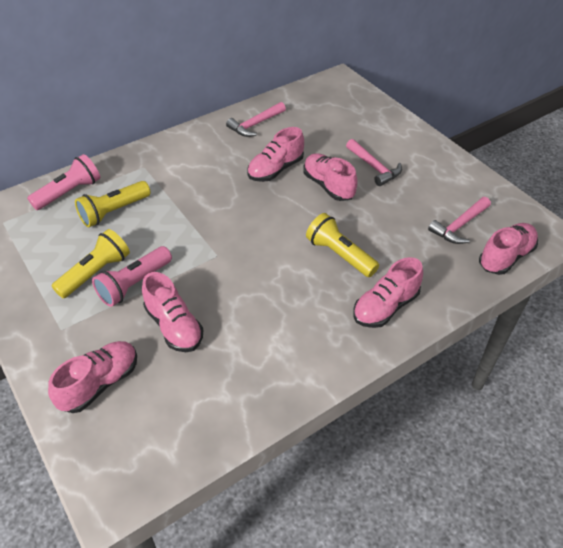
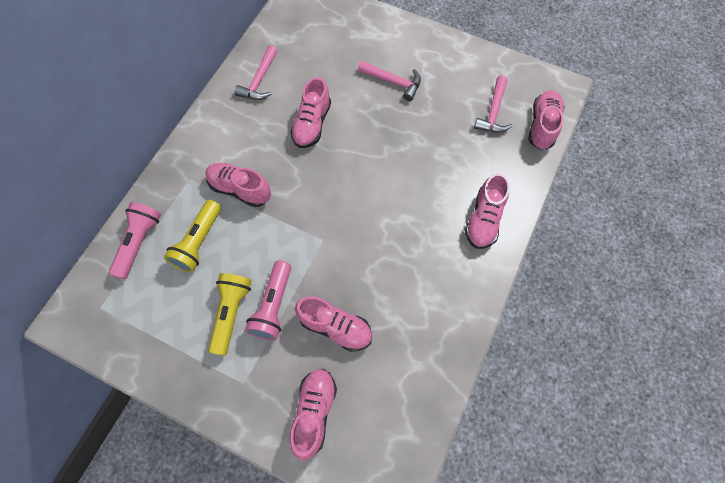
camera: 30 degrees left, 20 degrees up
pink shoe [304,153,358,201] -> pink shoe moved to [205,163,271,207]
yellow flashlight [306,213,379,277] -> none

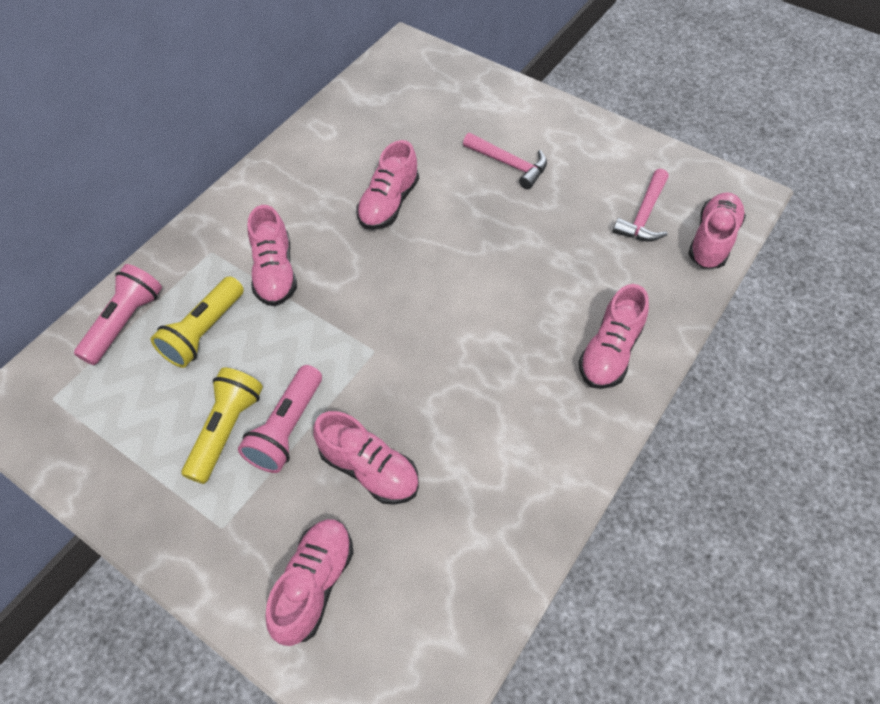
camera: 10 degrees right, 10 degrees down
pink shoe [205,163,271,207] -> pink shoe turned 135 degrees counterclockwise [248,205,297,306]
pink hammer [234,45,278,100] -> none

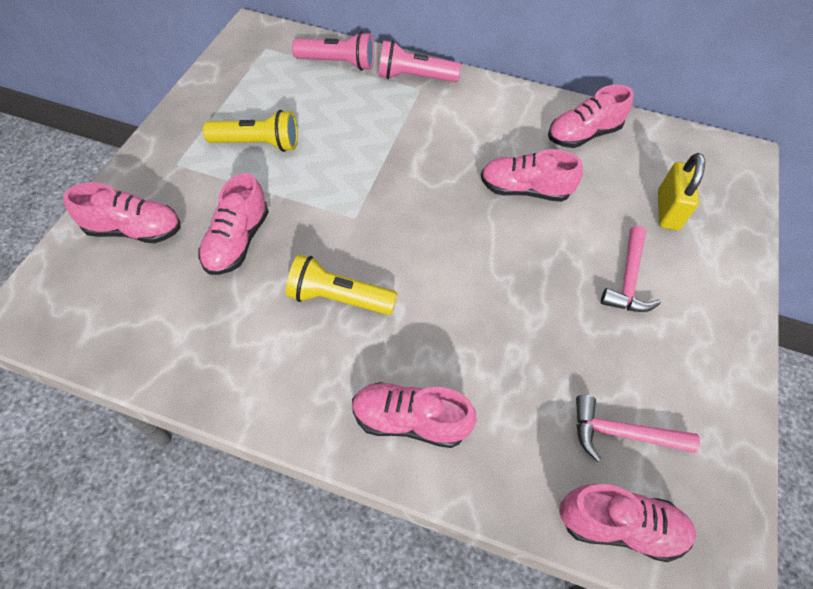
camera: 70 degrees right, 0 degrees up
yellow flashlight [151,276,244,368] -> yellow flashlight moved to [286,254,398,315]
pink flashlight [238,365,322,473] -> pink flashlight moved to [378,41,461,82]
pink shoe [248,205,297,306] -> pink shoe moved to [548,84,634,148]
none -> yellow padlock [658,153,705,230]

